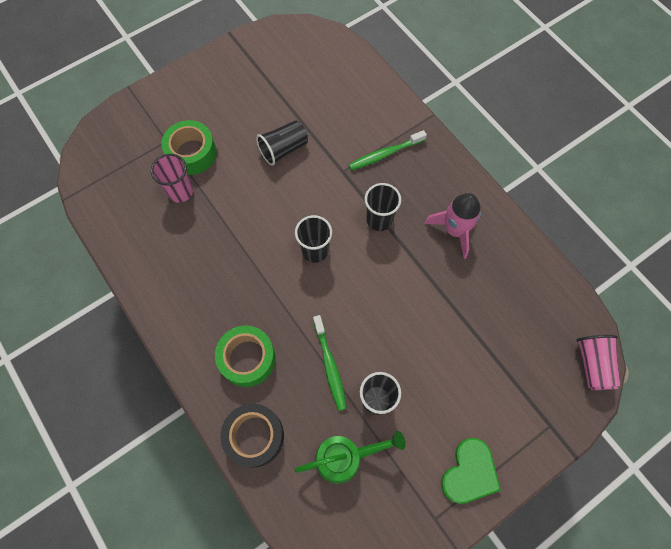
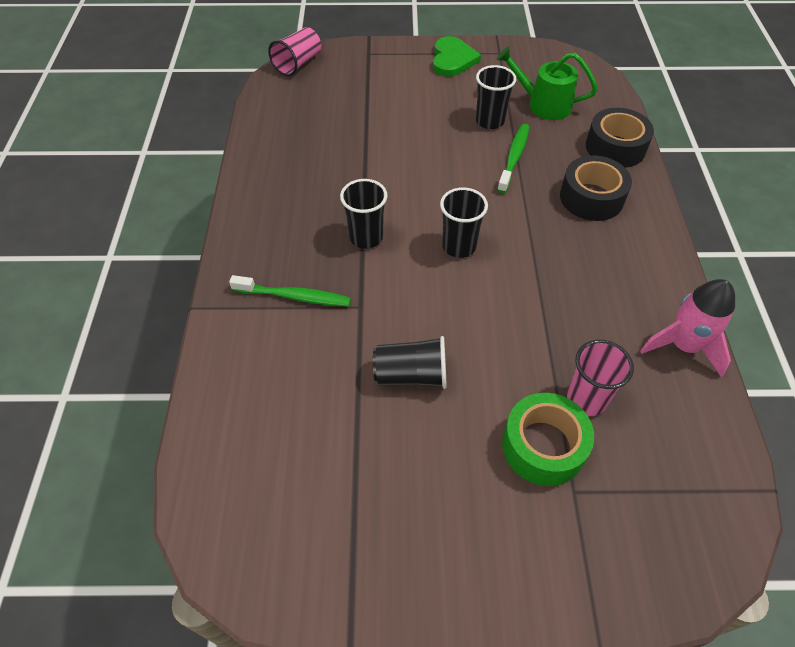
camera: 145 degrees left, 15 degrees down
green tape [215,325,276,387] -> black tape [560,155,632,221]
pink rocket [424,193,481,259] -> pink rocket moved to [640,279,735,377]
green heart [441,438,501,504] -> green heart turned 120 degrees clockwise [433,36,481,77]

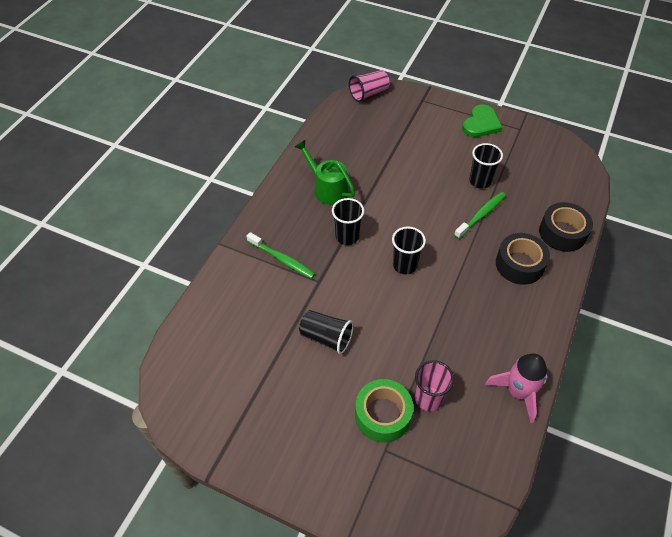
camera: 25 degrees right, 0 degrees up
green watering can [496,46,598,120] -> green watering can moved to [295,140,355,205]

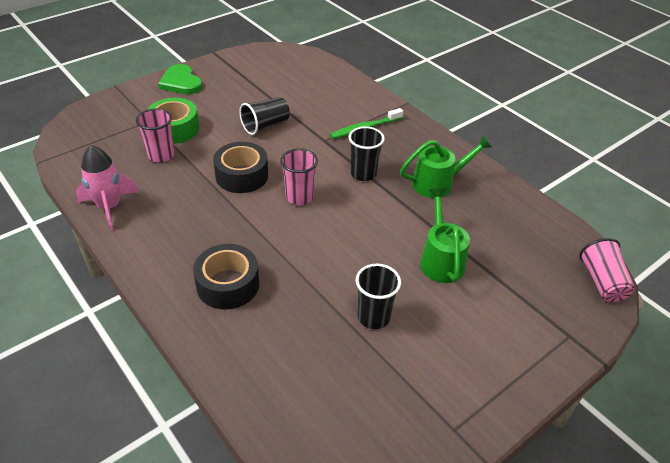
camera: 115 degrees right, 10 degrees down
black cup [392,226,426,274] -> pink cup [280,148,318,205]
green toothbrush [454,192,506,239] -> none
green heart [462,105,503,137] -> green heart moved to [158,64,203,94]
black tape [539,202,593,252] -> black tape moved to [213,142,268,193]
none -> green watering can [420,188,470,283]

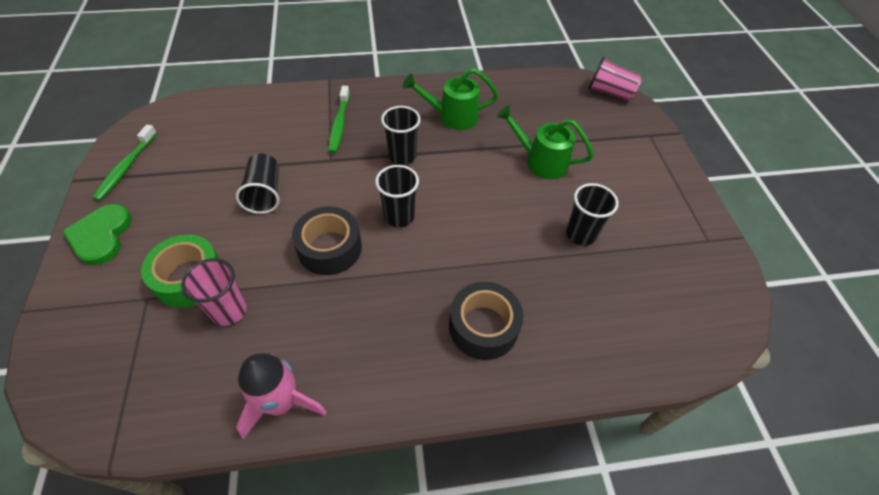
camera: 60 degrees left, 10 degrees up
green heart [158,64,203,94] -> green heart turned 90 degrees clockwise [62,204,132,265]
pink cup [280,148,318,205] -> black cup [375,165,419,227]
green watering can [400,135,492,198] -> green watering can turned 105 degrees counterclockwise [402,68,499,130]
none -> green toothbrush [92,124,157,201]

